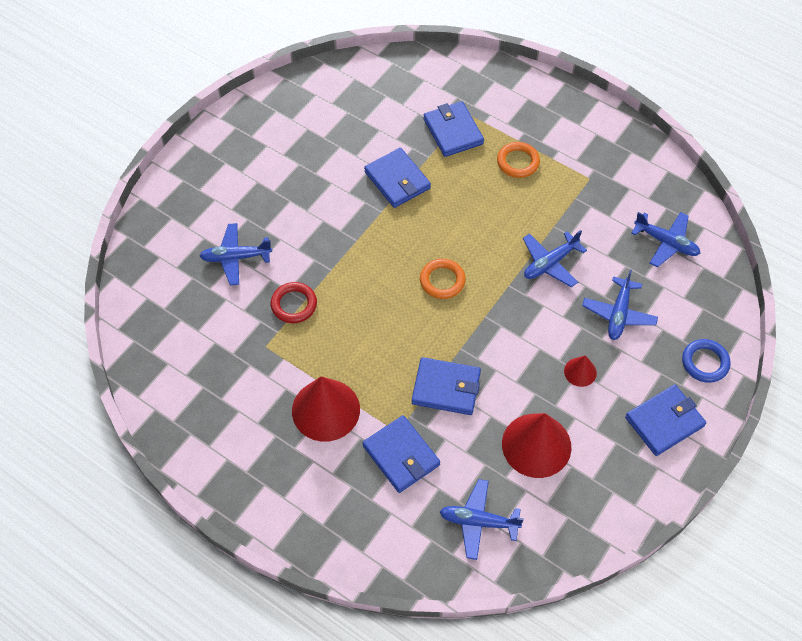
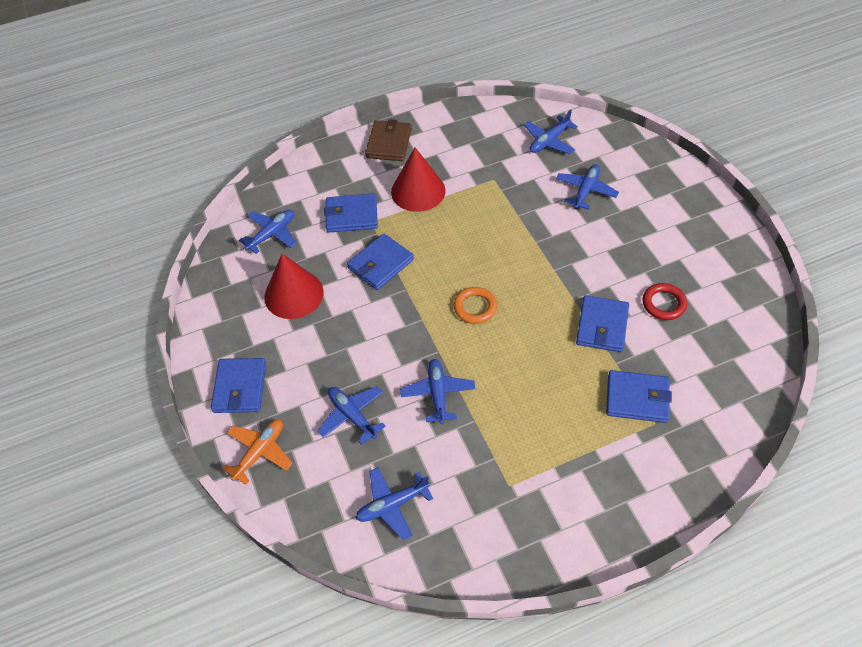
camera: 125 degrees right, 5 degrees down
red ring [271,282,317,323] -> red ring moved to [642,283,687,320]
blue wallet [364,148,431,208] -> blue wallet turned 75 degrees counterclockwise [576,295,629,352]
orange ring [497,142,540,178] -> none
red cone [564,355,597,387] -> none
blue ring [682,339,731,383] -> orange plane [222,420,292,485]
none -> brown wallet [365,119,412,161]
none -> blue plane [524,110,578,154]

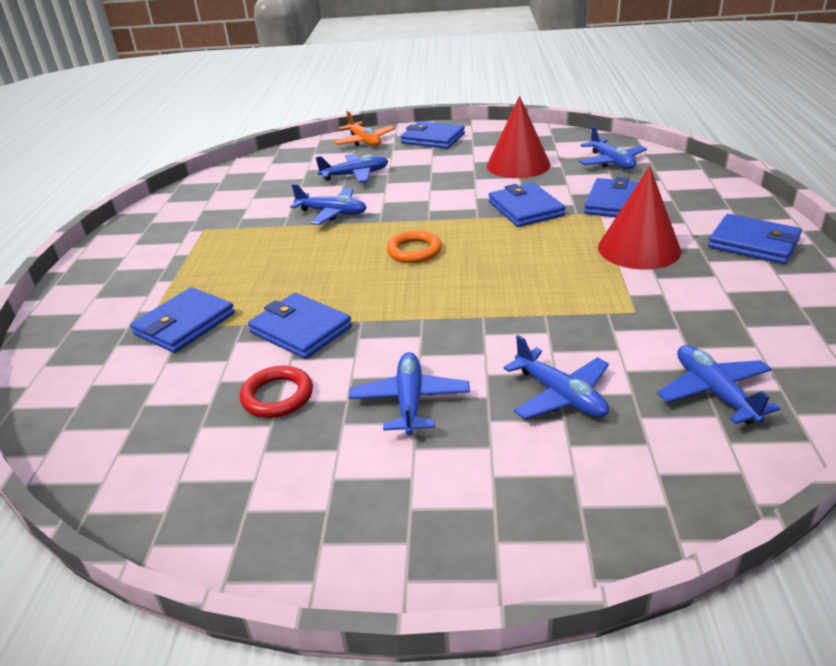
camera: 115 degrees right, 20 degrees down
blue plane [356,467,433,540] -> blue plane moved to [349,352,470,435]
brown wallet [365,119,412,161] -> blue wallet [708,214,802,264]

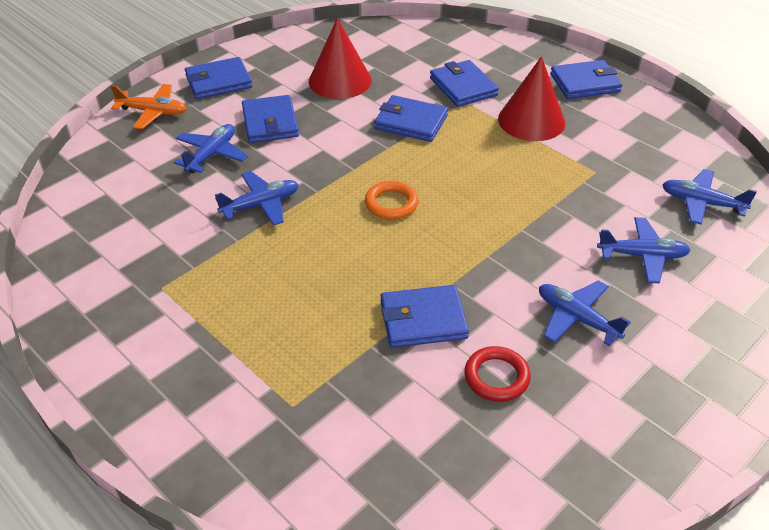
camera: 50 degrees left, 10 degrees up
blue wallet [130,287,235,353] -> blue wallet moved to [242,95,299,143]
blue plane [579,126,647,169] -> none

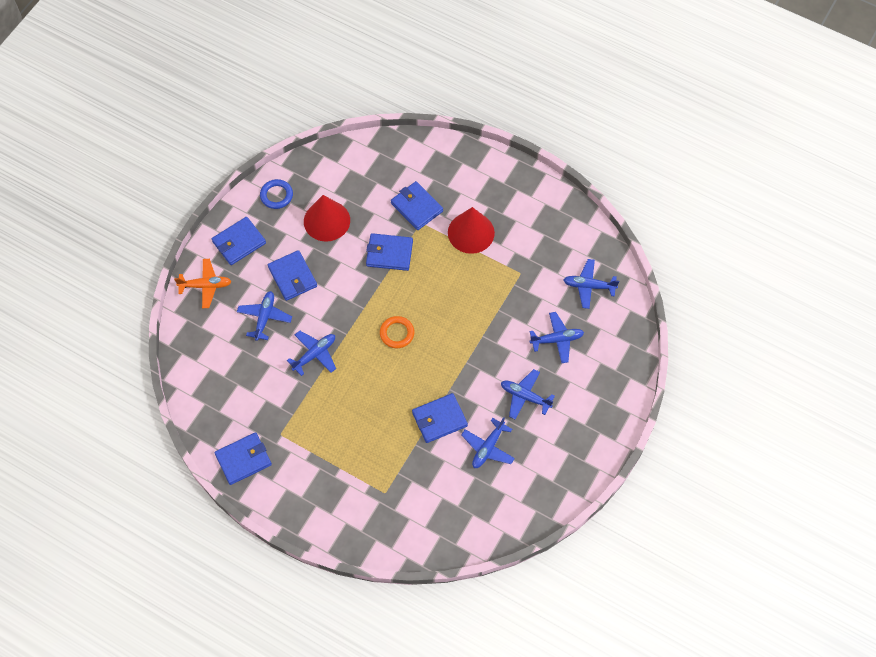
camera: 15 degrees left, 20 degrees up
red ring [464,346,531,402] -> blue plane [461,417,515,468]
blue wallet [550,60,622,99] -> blue wallet moved to [214,432,272,485]
none -> blue ring [260,179,293,209]

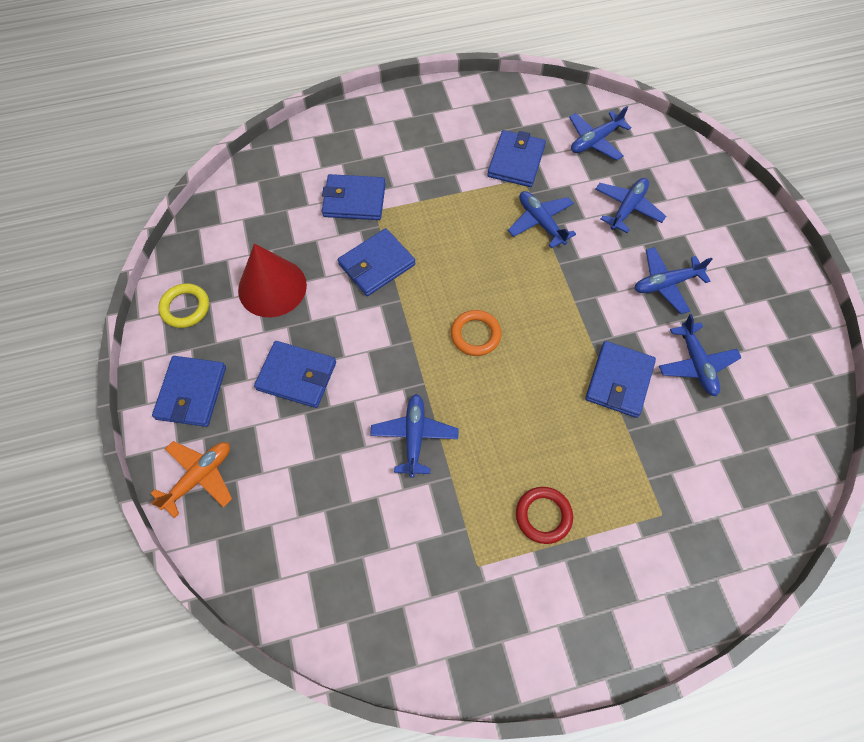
camera: 45 degrees left, 0 degrees up
blue wallet [214,432,272,485] -> blue wallet moved to [487,130,546,187]
blue plane [237,291,292,341] -> blue plane moved to [508,191,576,248]
blue ring [260,179,293,209] -> yellow ring [158,283,209,328]
red cone [448,207,495,254] -> none
none -> red ring [516,487,573,544]

